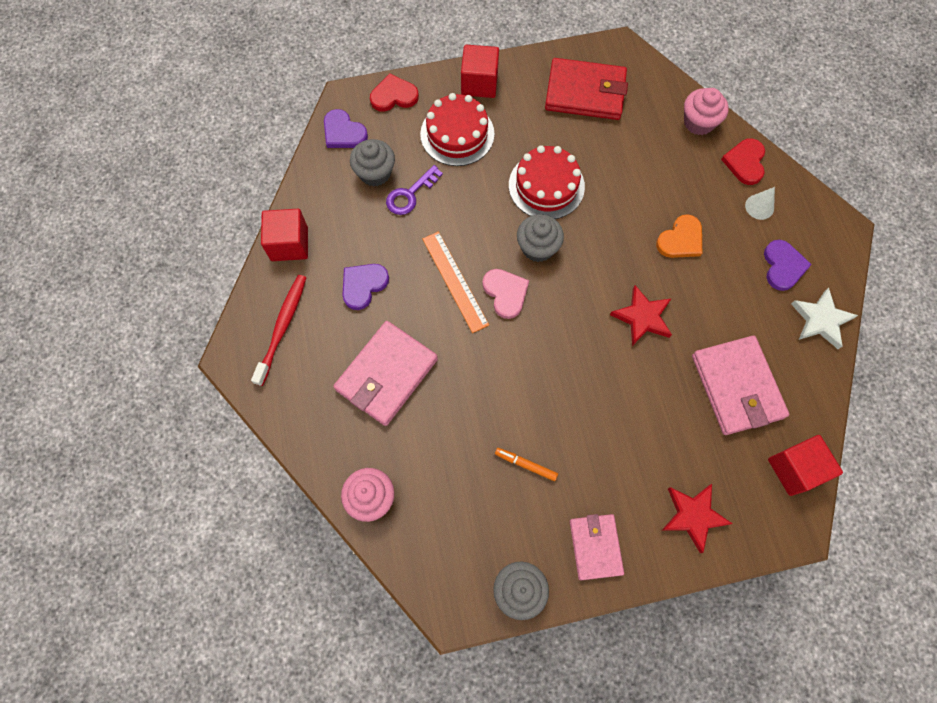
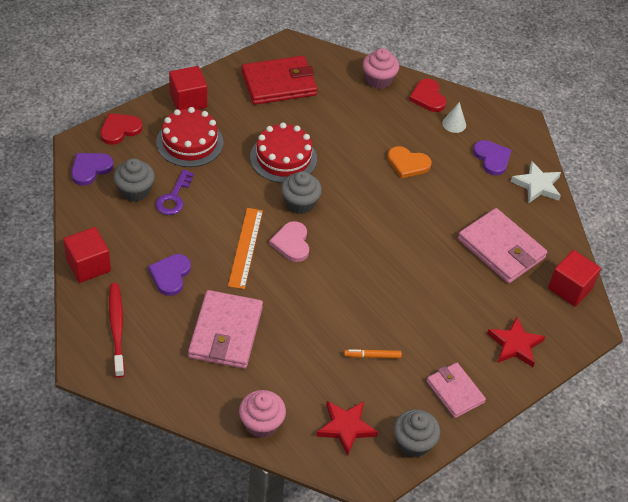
camera: 30 degrees left, 20 degrees down
purple heart [324,109,368,148] -> purple heart turned 120 degrees clockwise [71,153,114,186]
orange ruler [422,232,489,333] -> orange ruler turned 60 degrees clockwise [228,208,263,289]
pink heart [482,269,529,319] -> pink heart turned 135 degrees counterclockwise [269,221,309,262]
red star [610,285,672,346] -> red star moved to [316,401,378,455]
orange heart [656,214,702,258] -> orange heart turned 90 degrees clockwise [388,146,432,179]

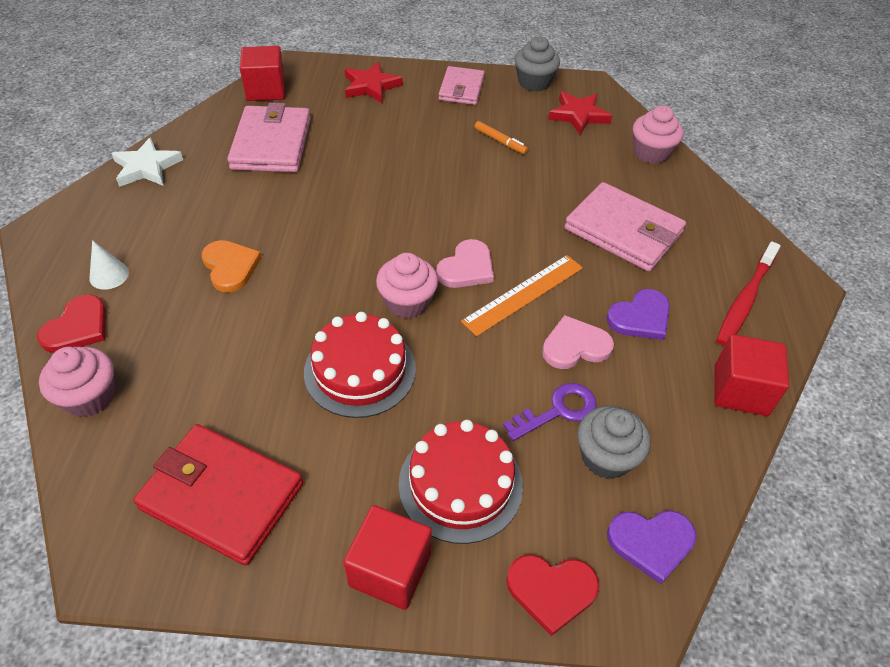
camera: 135 degrees left, 0 degrees up
pink wallet [188,290,263,369] -> pink wallet turned 75 degrees clockwise [564,182,686,272]
grey cupcake [281,171,322,214] -> pink cupcake [376,253,438,319]
purple heart [473,140,512,176] -> none
none -> pink heart [542,315,614,369]

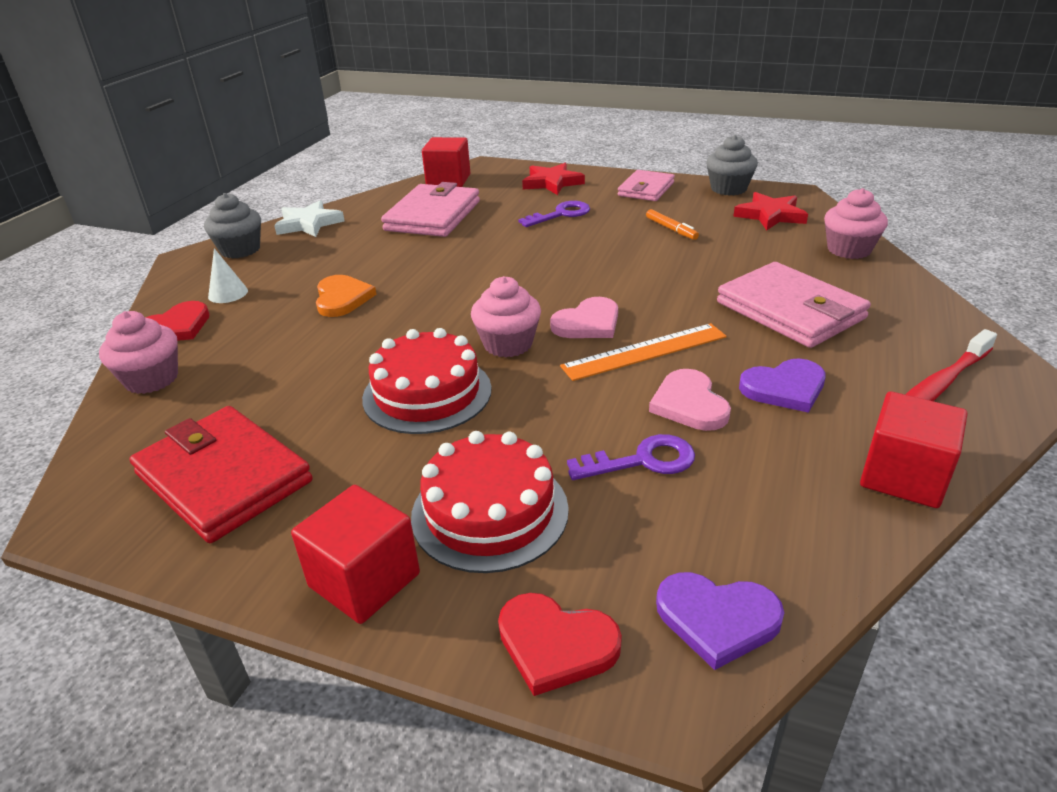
camera: 20 degrees right, 15 degrees down
pink heart [542,315,614,369] -> pink heart turned 105 degrees counterclockwise [649,369,731,431]
grey cupcake [577,406,650,479] -> grey cupcake moved to [204,193,261,259]
none -> purple key [518,201,590,227]

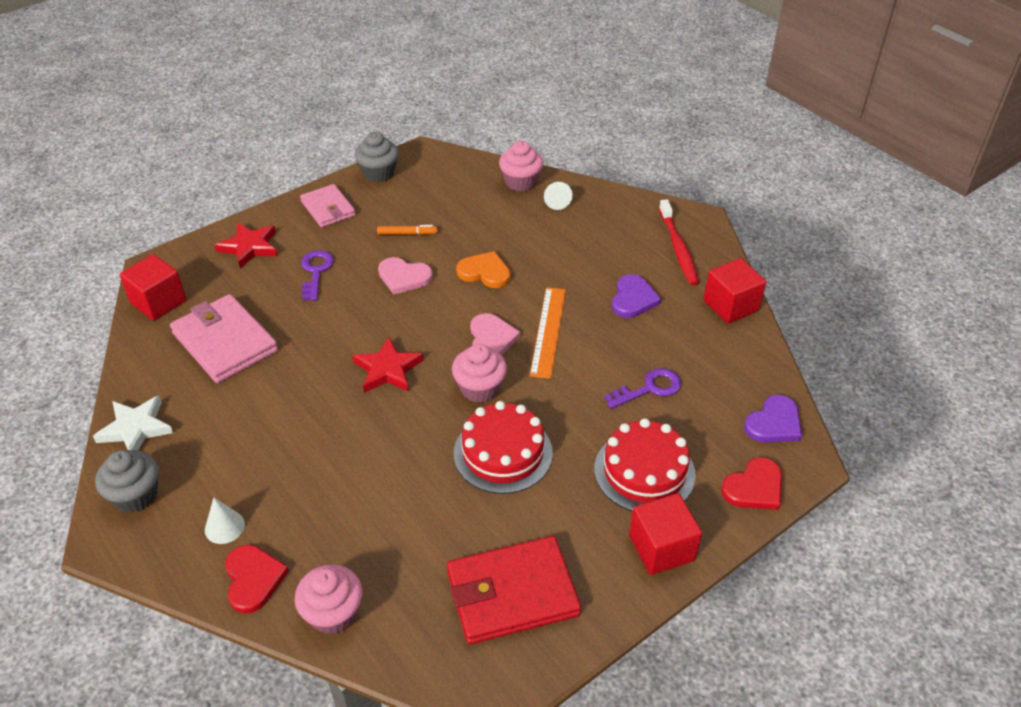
camera: 60 degrees left, 10 degrees up
orange heart [316,275,377,317] -> orange heart moved to [456,251,510,288]
purple key [567,434,695,480] -> purple key turned 45 degrees clockwise [604,368,681,409]
pink heart [649,369,731,431] -> pink heart moved to [378,257,433,295]
pink wallet [717,262,871,348] -> none
red star [733,192,808,230] -> red star moved to [352,337,424,393]
none -> white cone [544,182,573,210]

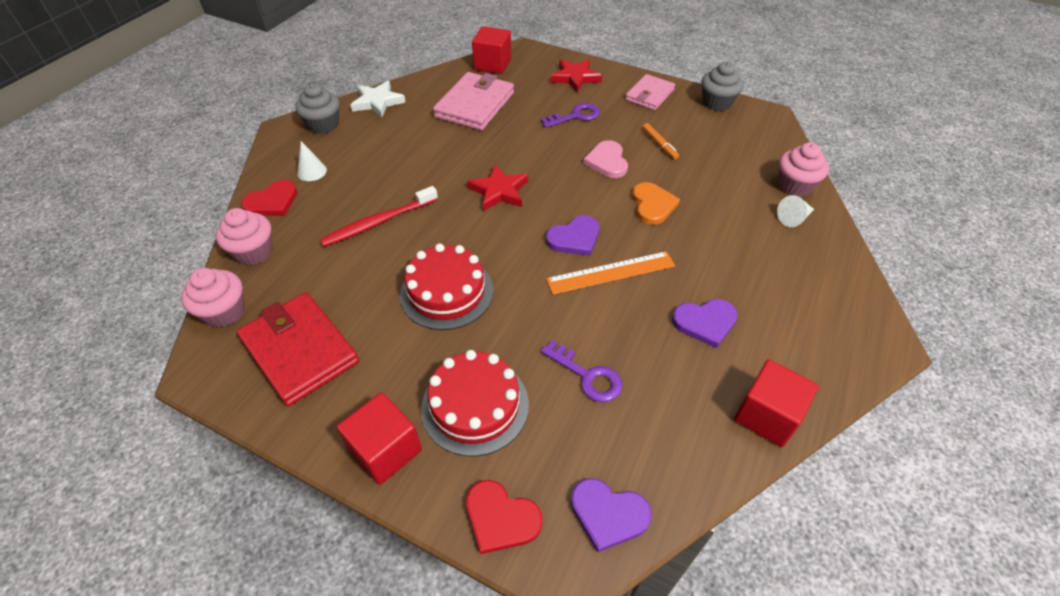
camera: 65 degrees right, 5 degrees up
pink cupcake [452,344,507,403] -> pink cupcake moved to [181,268,245,328]
pink heart [470,313,520,355] -> purple heart [546,215,599,256]
red toothbrush [659,199,699,285] -> red toothbrush moved to [320,186,438,247]

